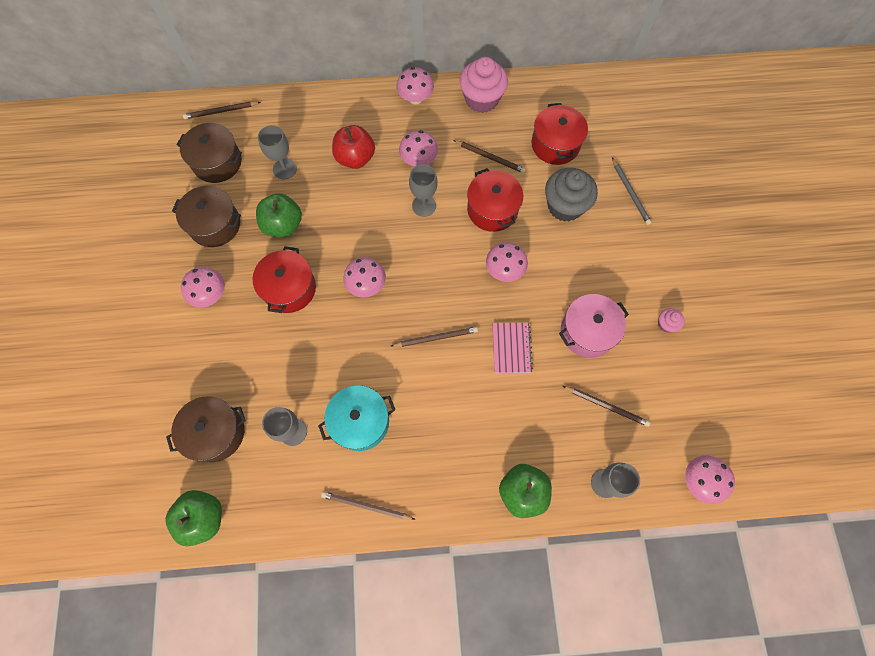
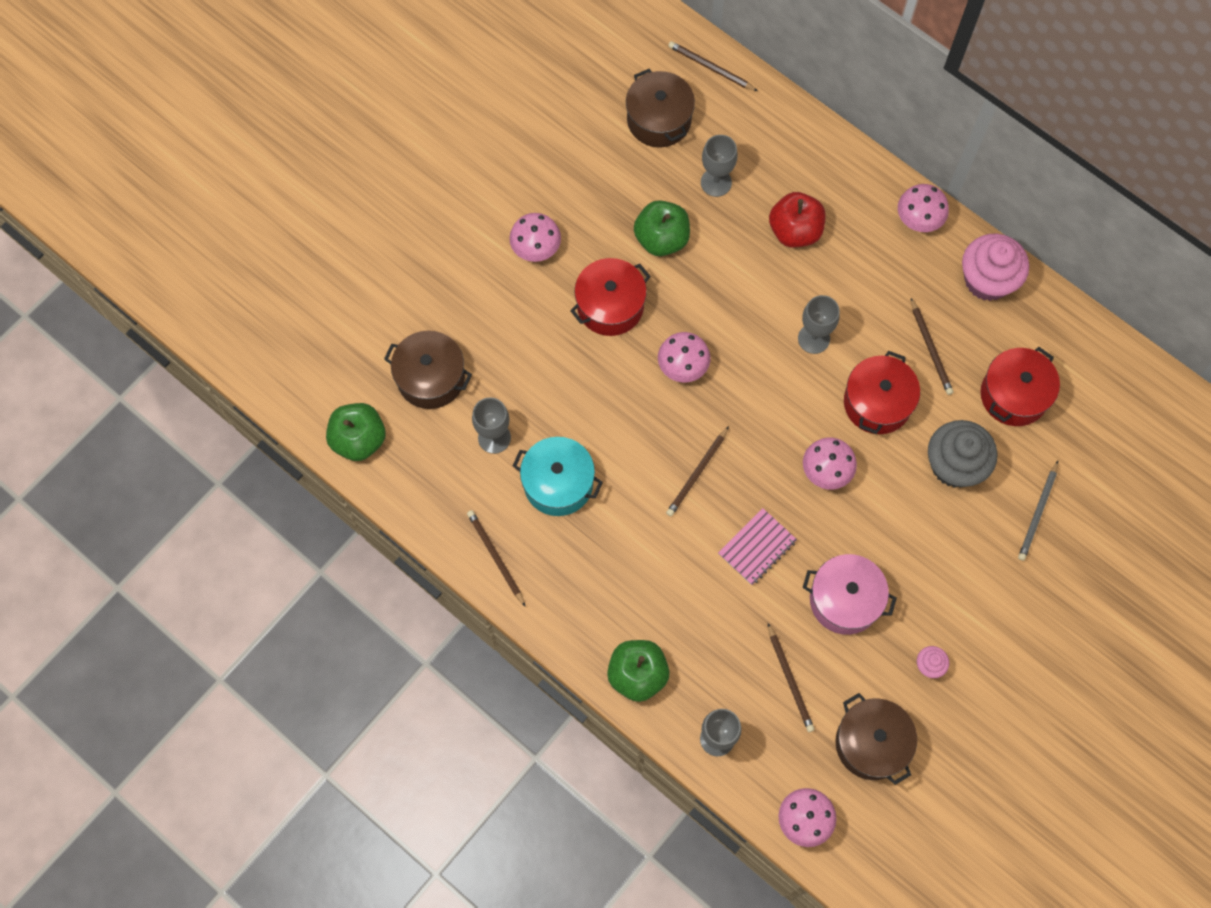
camera: 45 degrees right, 0 degrees up
brown pot [172,186,241,247] -> brown pot moved to [835,693,917,785]
brown pencil [391,327,478,347] -> brown pencil turned 90 degrees clockwise [666,426,729,516]
pink mushroom [399,130,438,166] -> none

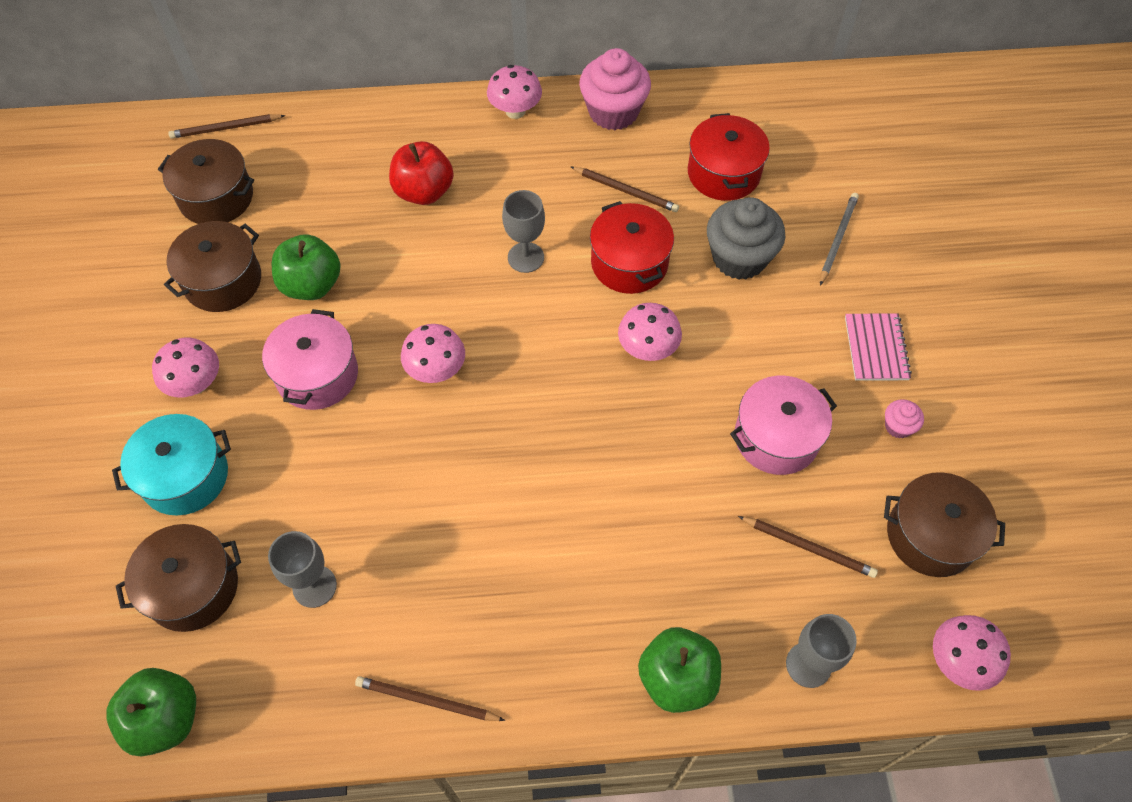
camera: 45 degrees left, 10 degrees down
turquoise pot [513,437,603,516] -> turquoise pot moved to [112,414,231,515]
red pot [570,258,651,336] -> pink pot [262,309,358,410]
brown pencil [666,426,729,516] -> none
grey goblet [701,135,737,197] -> none
pink notebook [718,508,797,585] -> pink notebook moved to [845,313,912,381]
grey pencil [1018,461,1058,561] -> grey pencil turned 135 degrees counterclockwise [820,193,859,285]
none -> brown pot [164,221,261,312]

